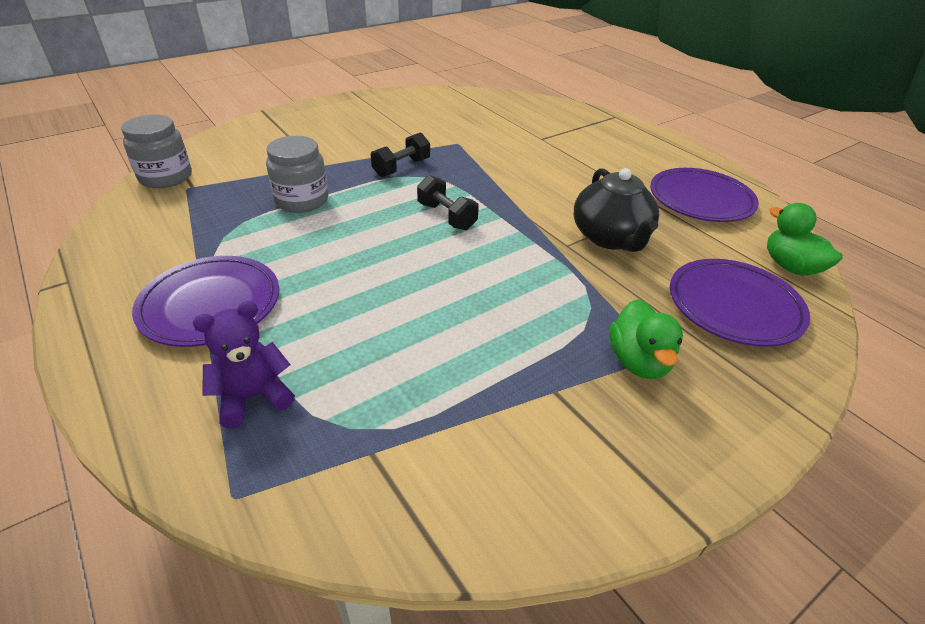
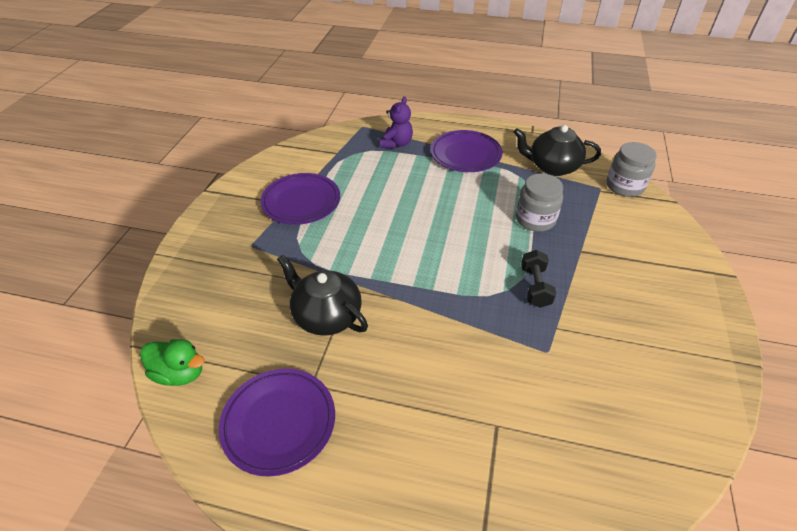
camera: 140 degrees right, 5 degrees up
black dumbbell [417,175,479,230] -> none
green duck [609,299,683,379] -> none
purple plate [670,259,810,347] -> purple plate moved to [260,173,340,225]
none -> black teapot [513,125,601,176]

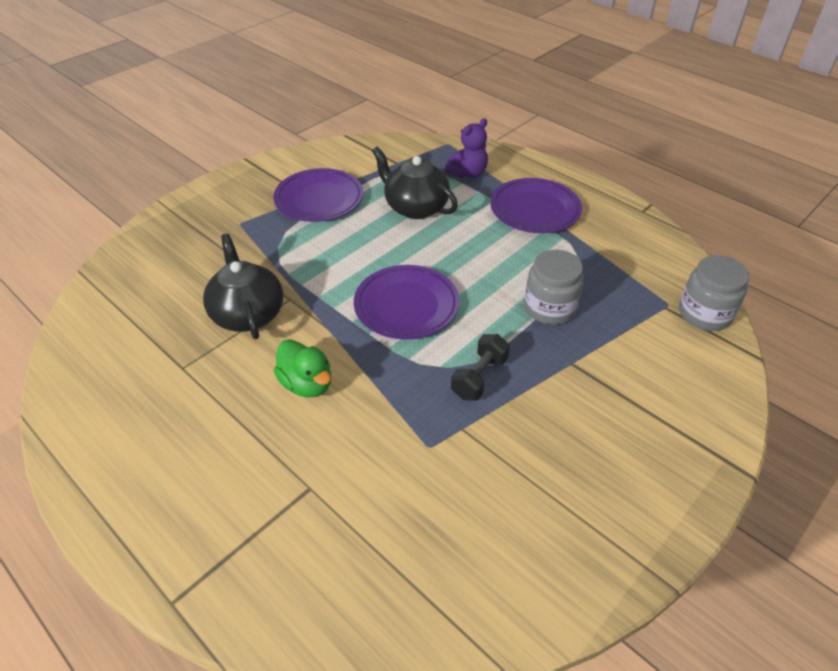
camera: 30 degrees right, 0 degrees up
green duck [140,339,205,386] -> green duck moved to [274,339,331,397]
purple plate [219,369,335,477] -> purple plate moved to [354,265,460,339]
black teapot [513,125,601,176] -> black teapot moved to [372,147,458,219]

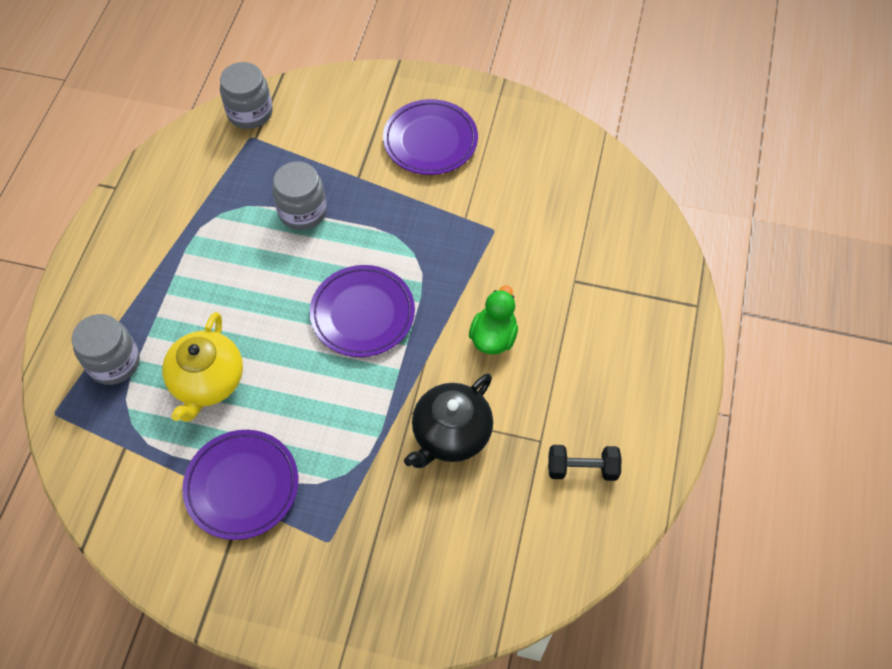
camera: 120 degrees left, 15 degrees up
black teapot [372,147,458,219] -> yellow teapot [162,312,243,422]
purple teddy bear [445,118,488,178] -> grey jar [72,314,140,385]
black dumbbell [451,334,510,401] -> black dumbbell moved to [548,445,622,481]
purple plate [490,178,582,233] -> purple plate moved to [383,99,478,175]

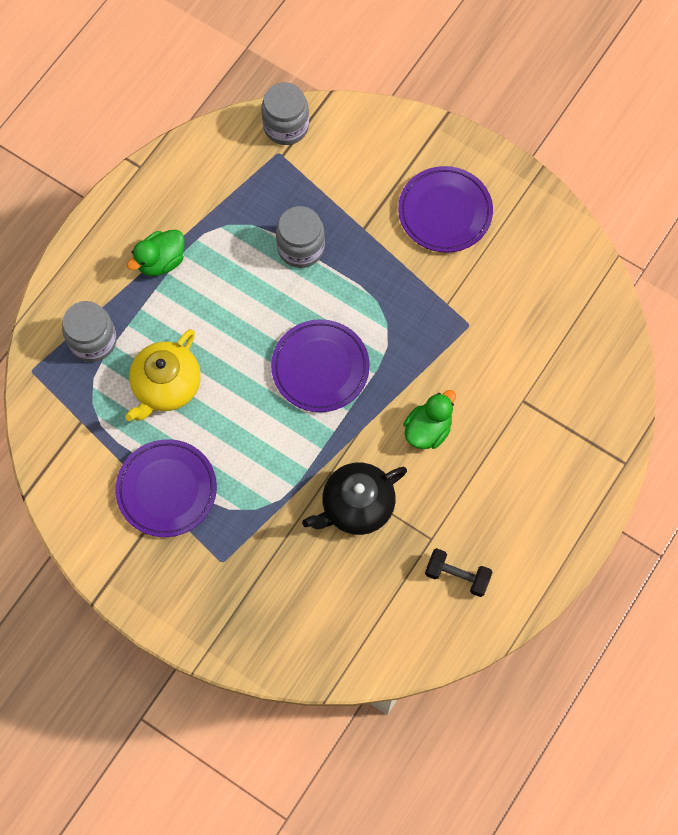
camera: 20 degrees right, 10 degrees up
none -> green duck [127,230,185,276]

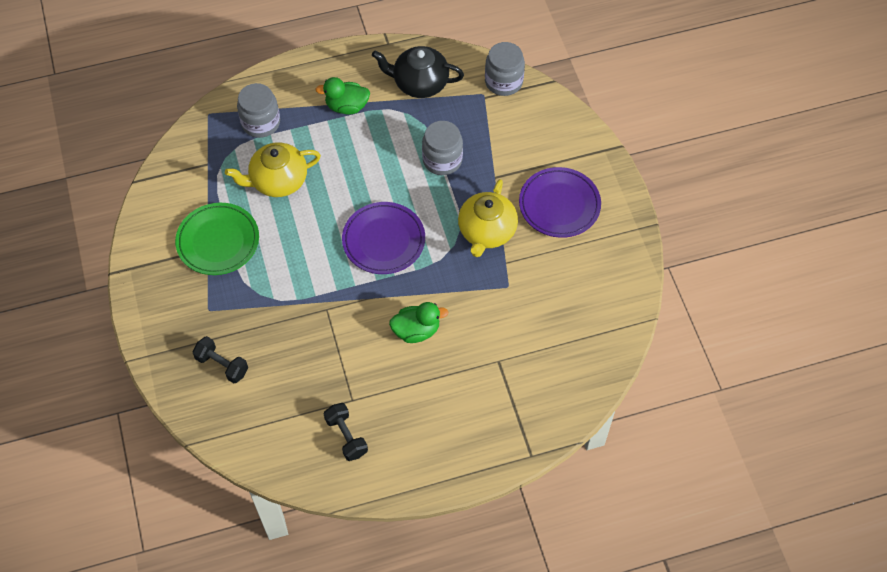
camera: 40 degrees right, 10 degrees down
purple plate [115,439,217,537] -> green plate [175,203,259,275]
black teapot [302,463,407,535] -> black teapot moved to [372,46,464,98]
none -> black dumbbell [192,336,248,383]
none -> yellow teapot [458,179,518,257]

